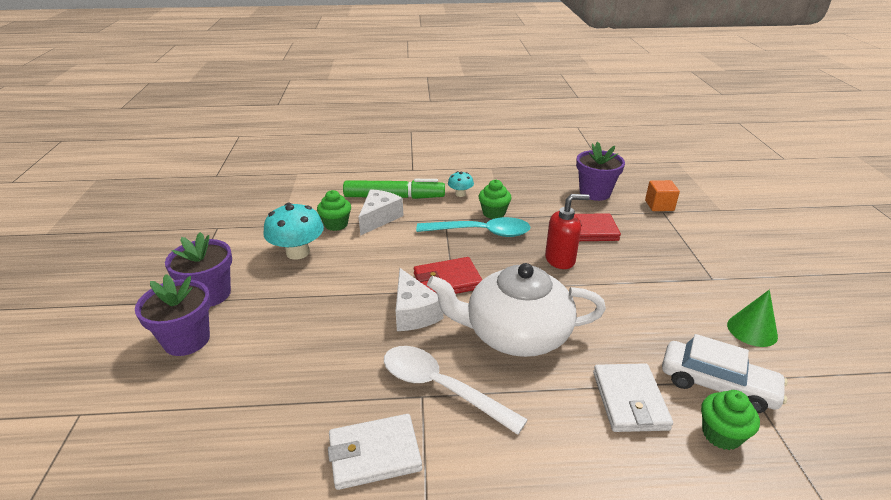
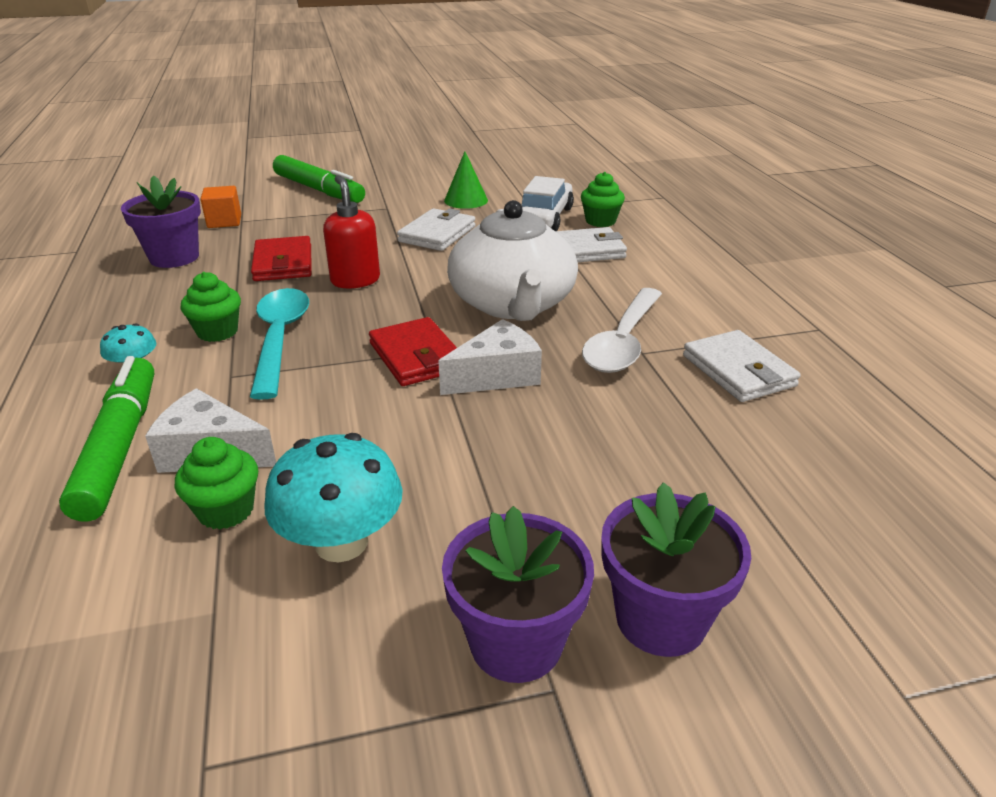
camera: 100 degrees left, 0 degrees up
none -> green marker [273,155,365,203]
none -> white wallet [397,208,476,251]

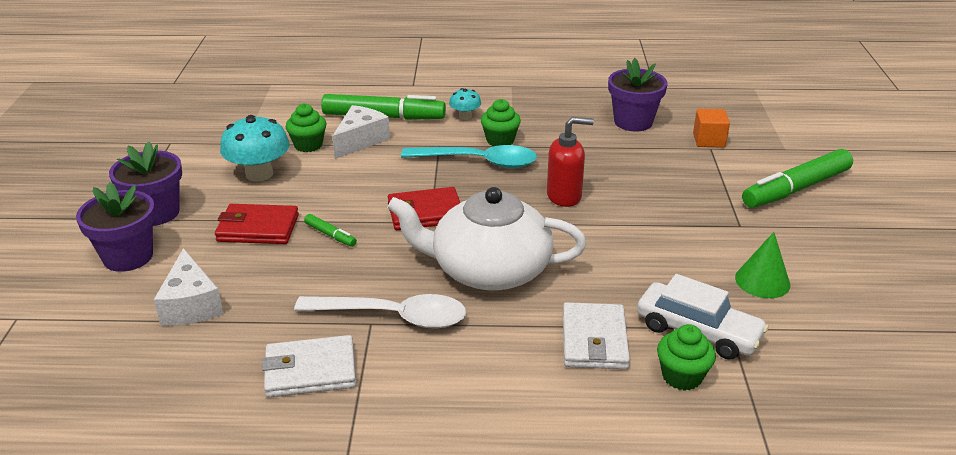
camera: 105 degrees right, 0 degrees up
red wallet [251,236,312,281] -> red wallet moved to [215,204,299,244]
white wallet [397,208,476,251] -> none
white cheese [438,319,542,395] -> white cheese moved to [154,248,223,326]
white spoon [582,288,662,373] -> white spoon turned 150 degrees clockwise [294,294,466,328]
none -> green marker [304,214,357,247]

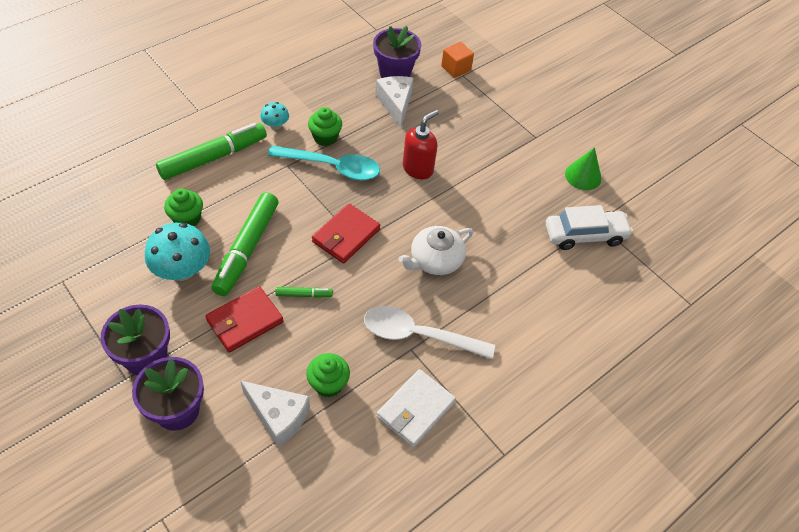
camera: 45 degrees left, 20 degrees up
white spoon [294,294,466,328] -> white spoon turned 135 degrees counterclockwise [364,306,495,359]
white cheese [332,105,390,159] -> white cheese moved to [375,76,413,128]
white teapot [387,187,587,291] -> white teapot [398,226,473,275], size x0.60
turquoise spoon [401,145,537,168] -> turquoise spoon turned 45 degrees clockwise [267,146,380,180]
white wallet [563,302,630,369] -> none
green cupcake [657,324,716,391] -> green cupcake moved to [306,353,350,397]
green marker [742,149,853,208] -> green marker moved to [211,192,279,296]

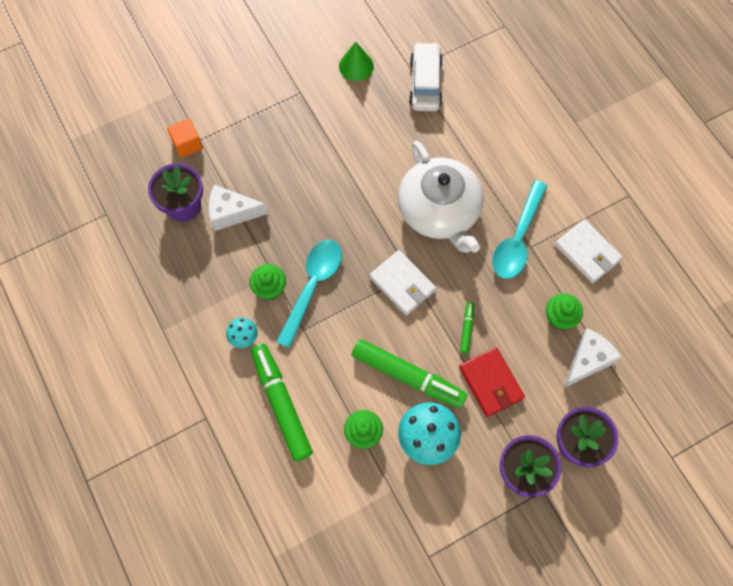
camera: 75 degrees left, 15 degrees up
red wallet [312,204,380,264] -> white wallet [369,250,436,316]
white spoon [364,306,495,359] -> turquoise spoon [492,180,547,279]
white teapot [398,226,473,275] -> white teapot [398,141,484,253], size x1.66
red soap dispenser [403,110,439,179] -> none

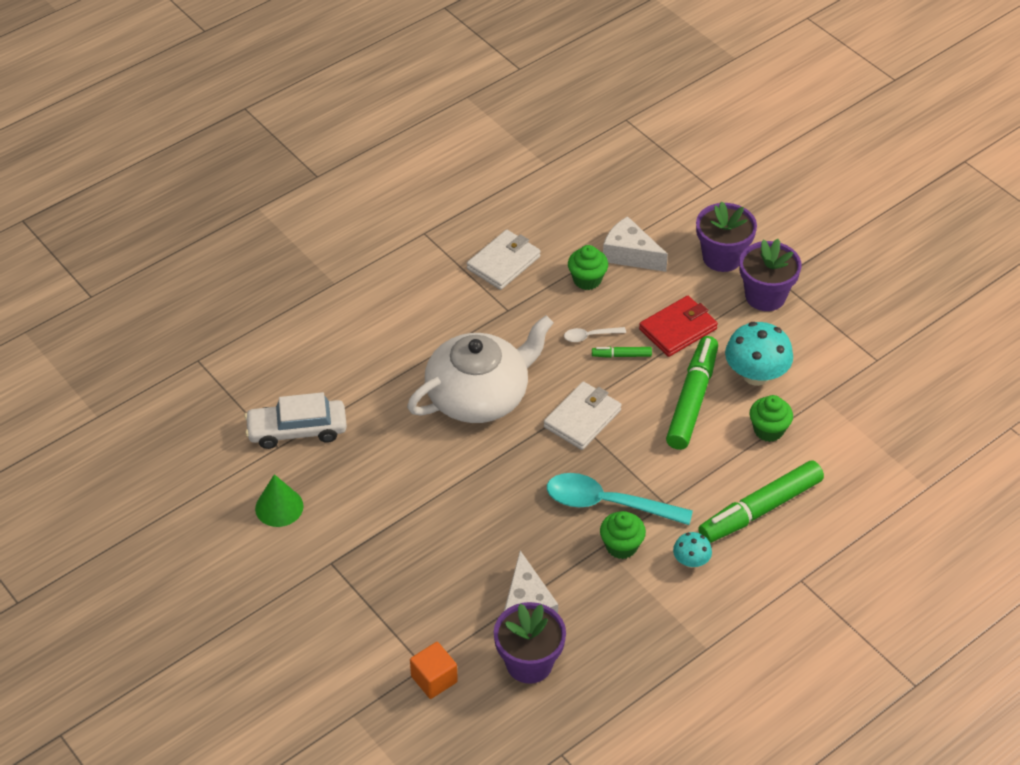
camera: 100 degrees left, 20 degrees down
turquoise spoon [492,180,547,279] -> none
none -> white spoon [564,327,626,342]

